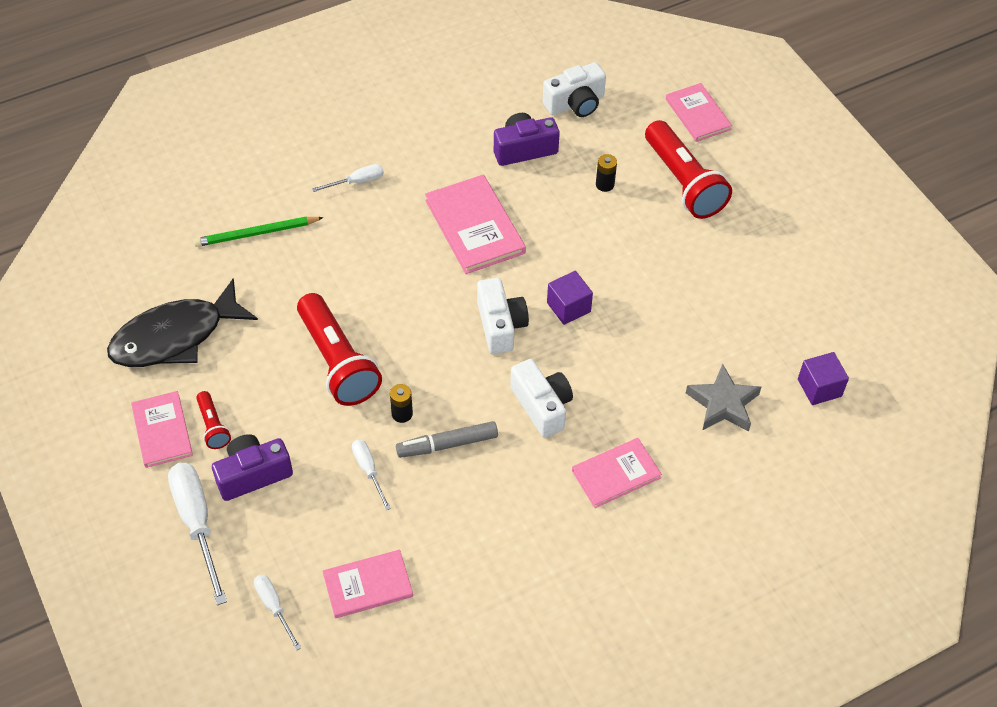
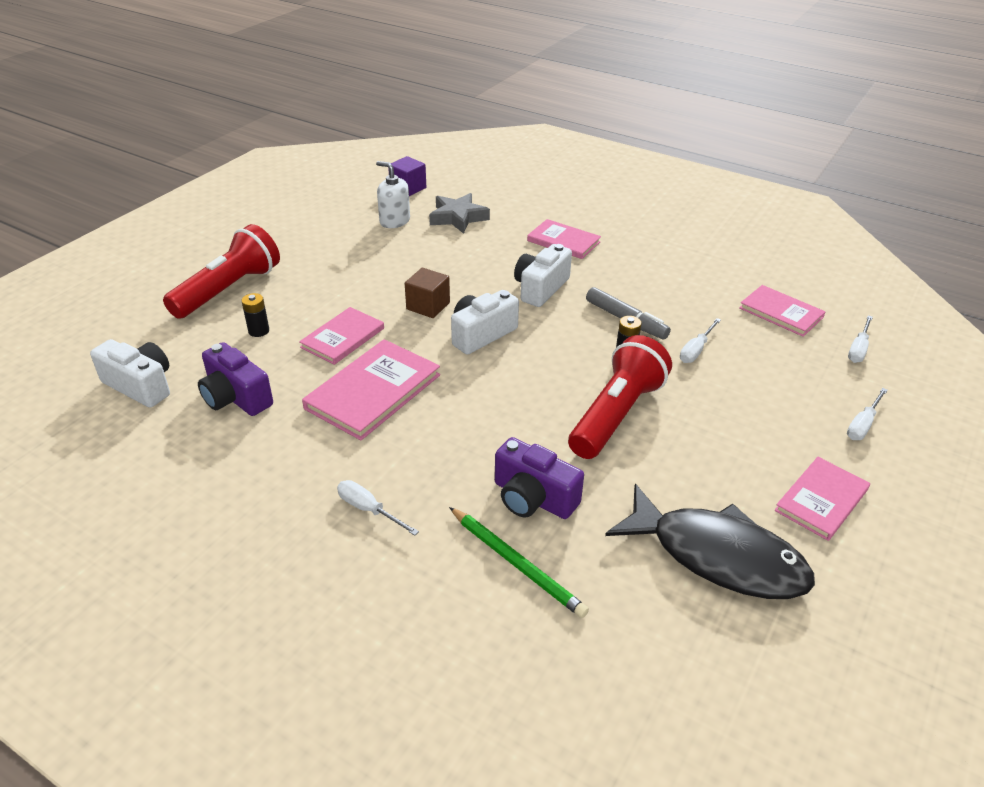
camera: 120 degrees left, 15 degrees down
white screwdriver [168,463,227,605] -> white screwdriver [847,388,888,440], size x0.54
red flashlight [196,391,231,449] -> none
purple camera [212,434,293,501] -> purple camera moved to [495,437,584,519]
purple cube [547,271,593,325] -> brown cube [405,268,450,318]
pink book [666,83,732,142] -> pink book moved to [299,307,384,365]
none -> white soap dispenser [376,161,410,228]

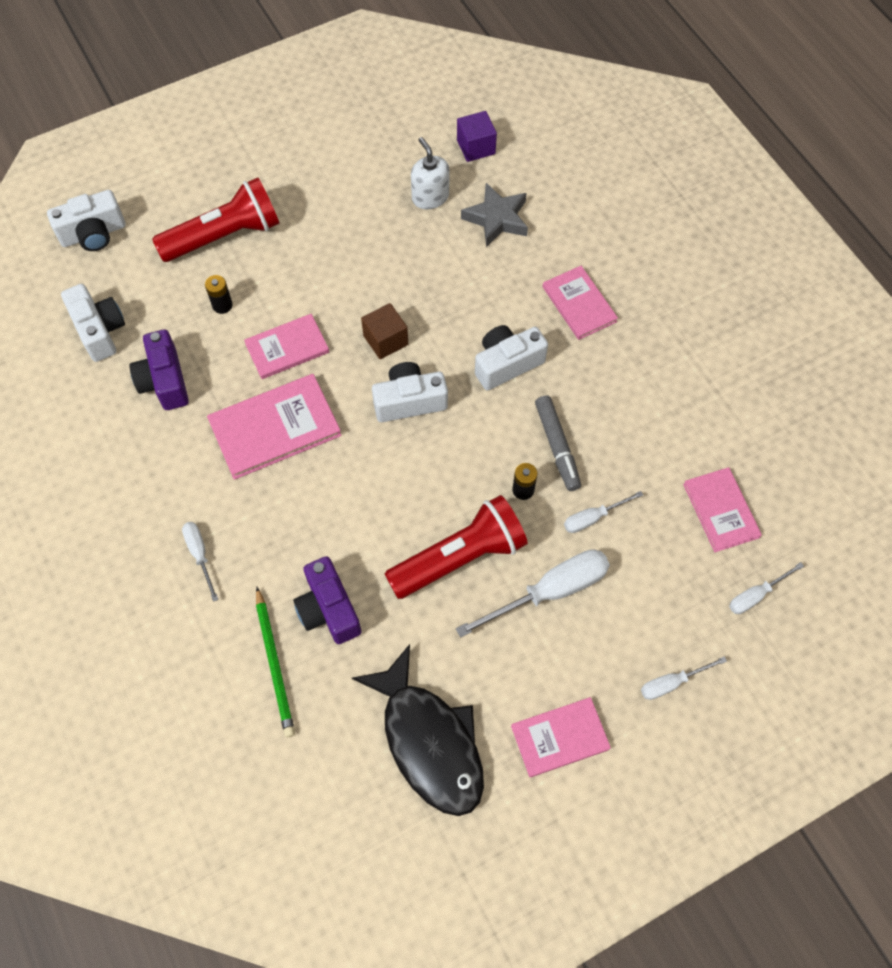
camera: 30 degrees right, 25 degrees up
none -> white camera [47,190,126,251]
none -> white screwdriver [456,549,610,638]

